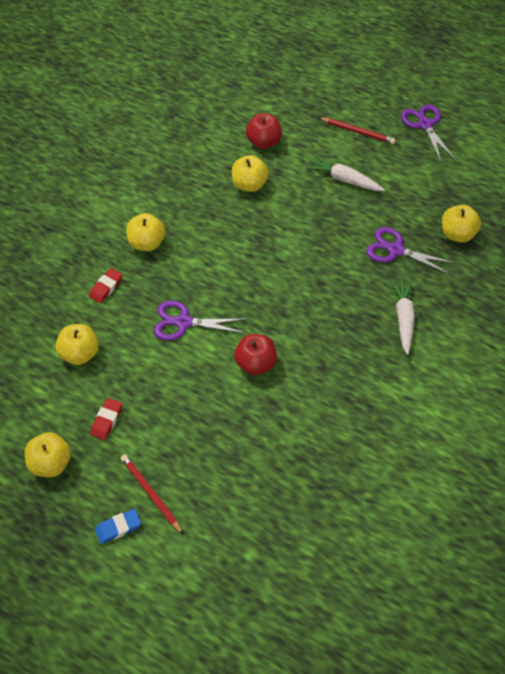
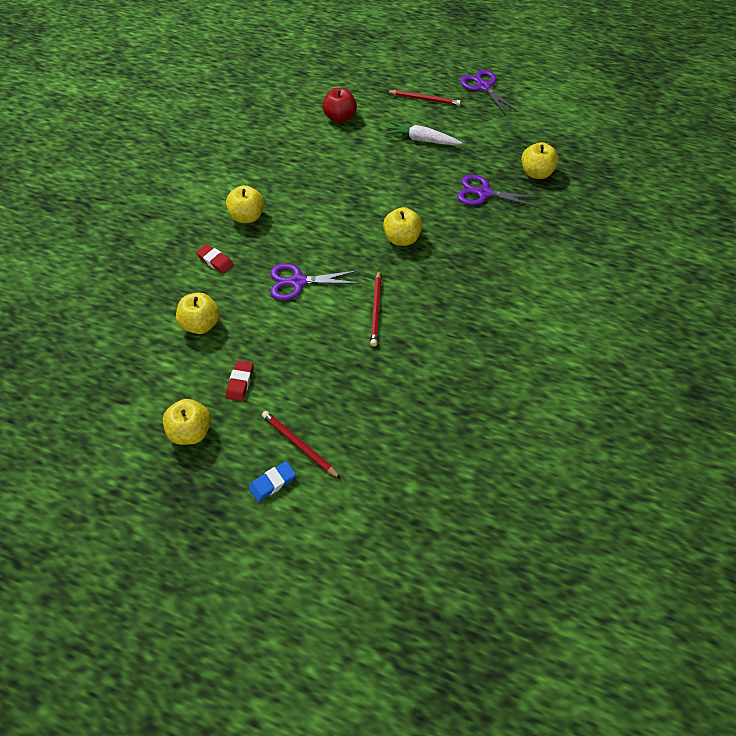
camera: 10 degrees left, 0 degrees up
red eraser [89,268,123,303] -> red eraser turned 75 degrees counterclockwise [196,244,234,274]
yellow apple [232,155,269,192] -> yellow apple moved to [383,207,423,246]
red apple [234,334,277,375] -> red pencil [370,270,381,346]
white carrot [390,279,415,355] -> none

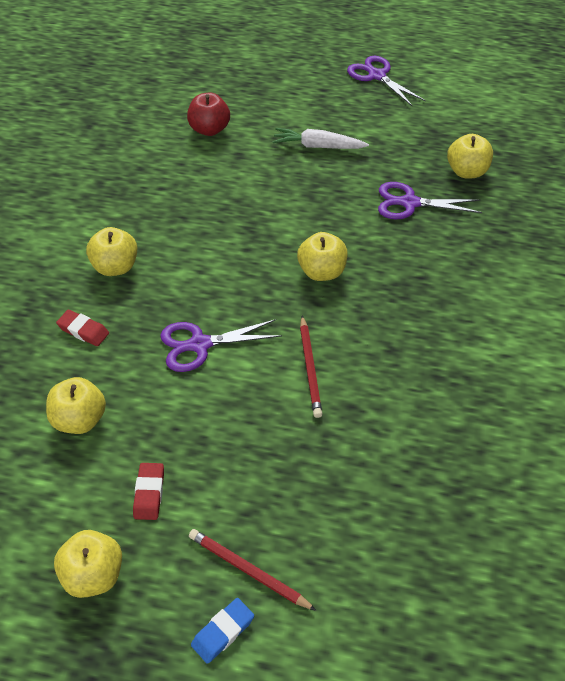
camera: 10 degrees left, 5 degrees down
red pencil [387,90,461,106] -> none

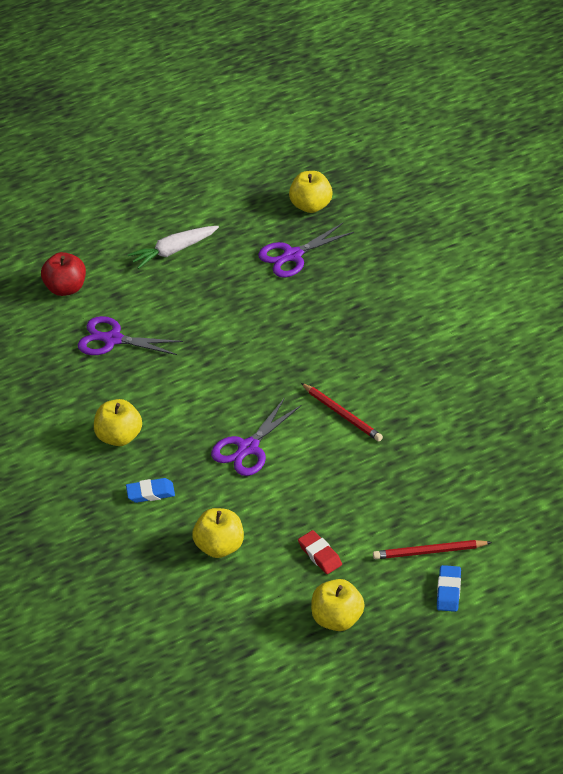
camera: 35 degrees left, 5 degrees down
red eraser [56,310,109,346] -> blue eraser [126,478,175,503]
yellow apple [297,232,348,281] -> none
purple scissors [347,56,426,107] -> purple scissors moved to [78,316,183,355]

